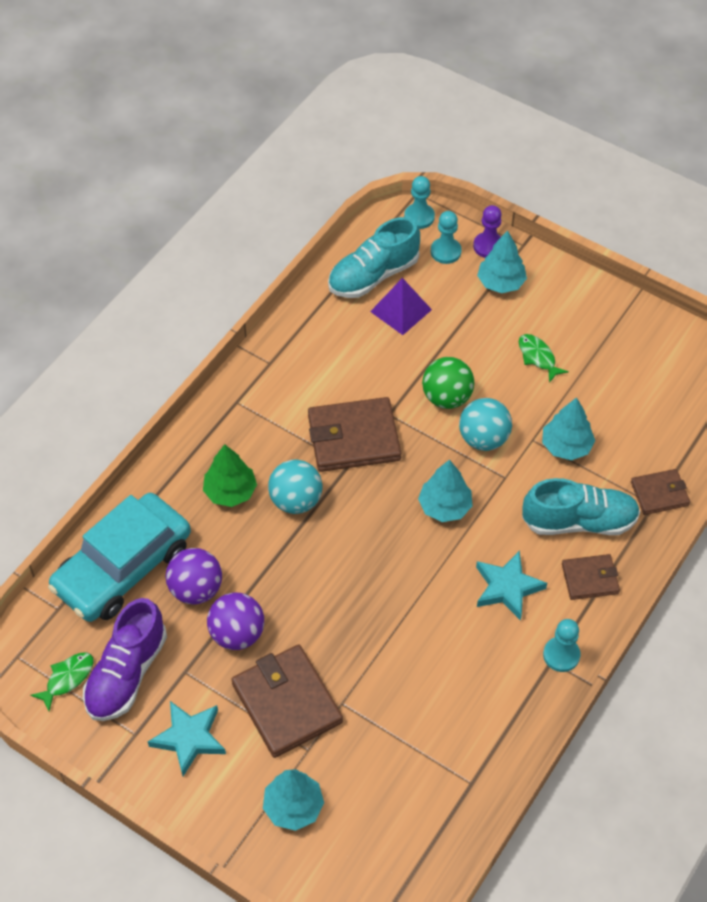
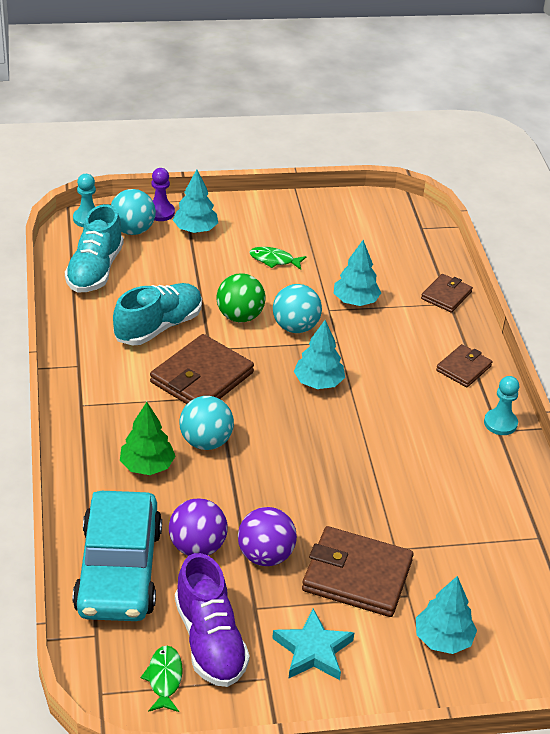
camera: 45 degrees left, 15 degrees down
purple pyramid [370,278,432,335] -> none
turquoise pawn [431,211,462,264] -> turquoise ball [111,189,156,235]
turquoise star [476,550,547,621] -> none
turquoise shoe [522,478,640,535] -> turquoise shoe moved to [113,283,202,345]

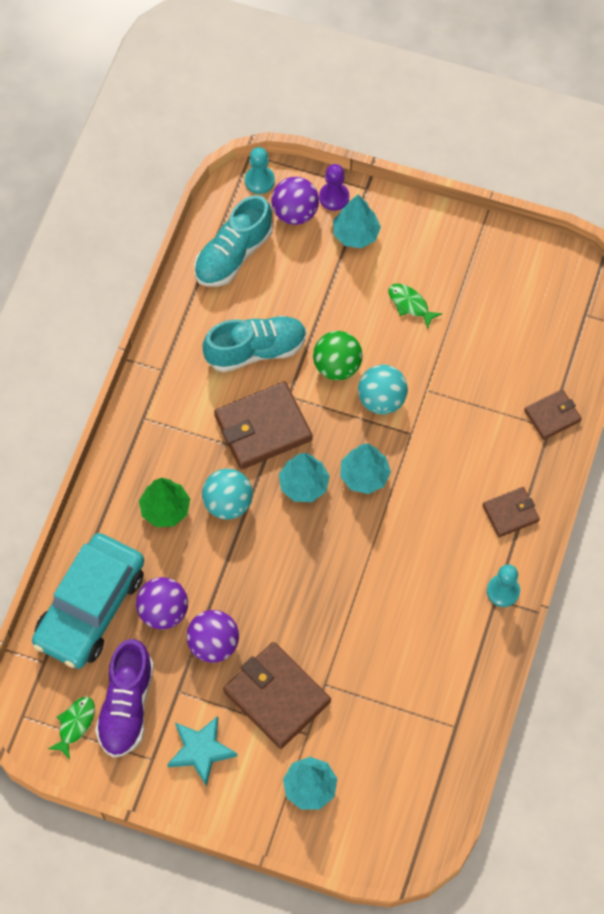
camera: 30 degrees right, 25 degrees up
turquoise ball [111,189,156,235] -> purple ball [271,177,319,225]
turquoise tree [334,240,381,306] -> turquoise tree moved to [279,453,330,502]

